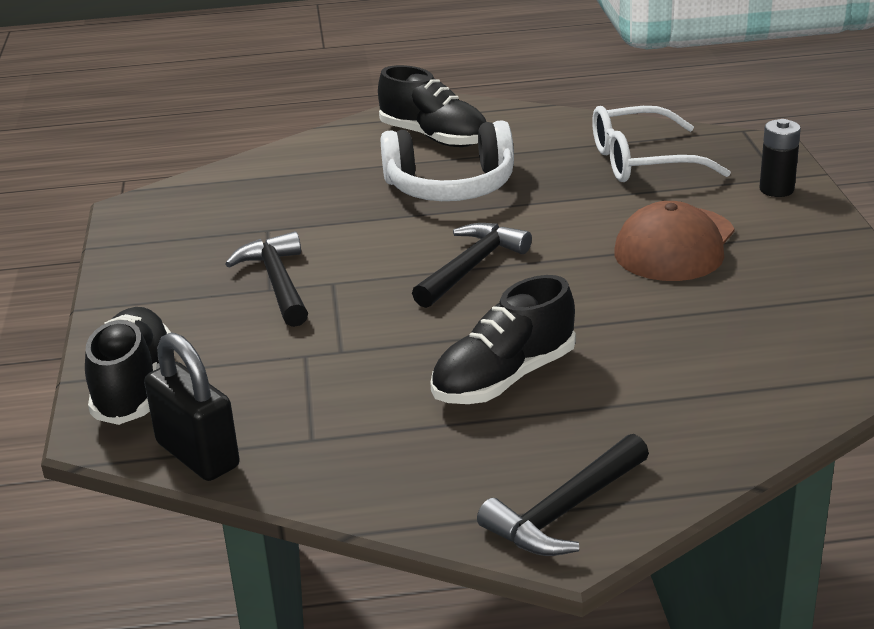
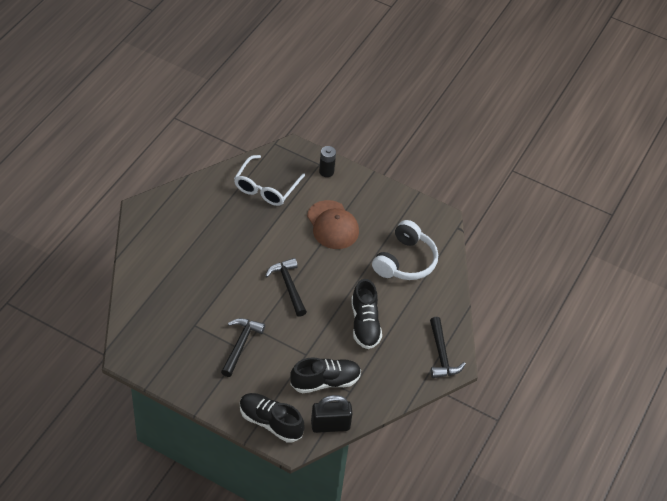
camera: 60 degrees left, 20 degrees up
black hammer [225,231,308,327] -> black hammer turned 90 degrees clockwise [221,318,265,377]
black shoe [378,65,486,147] -> black shoe moved to [290,357,361,393]
white headphones [381,120,514,201] -> white headphones moved to [372,220,438,280]

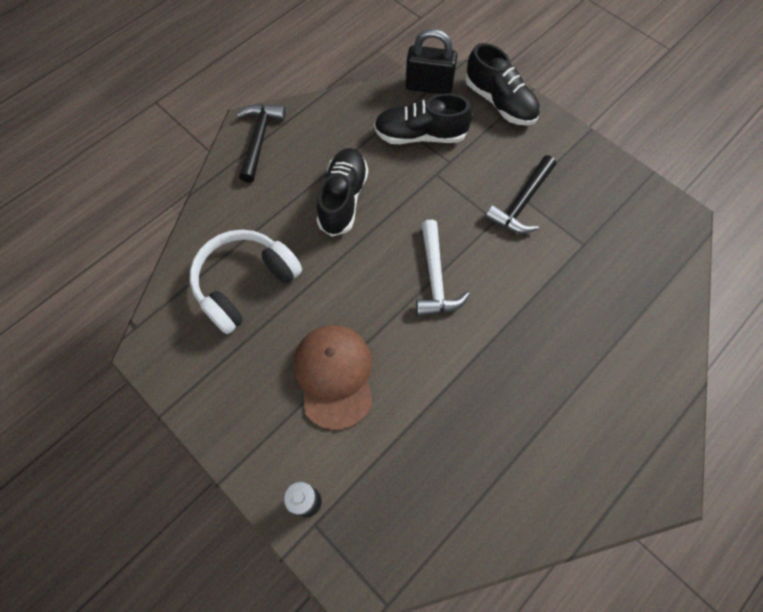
camera: 160 degrees left, 15 degrees up
white glasses [234,155,305,206] -> none
black hammer [265,258,307,317] -> white hammer [416,220,470,316]

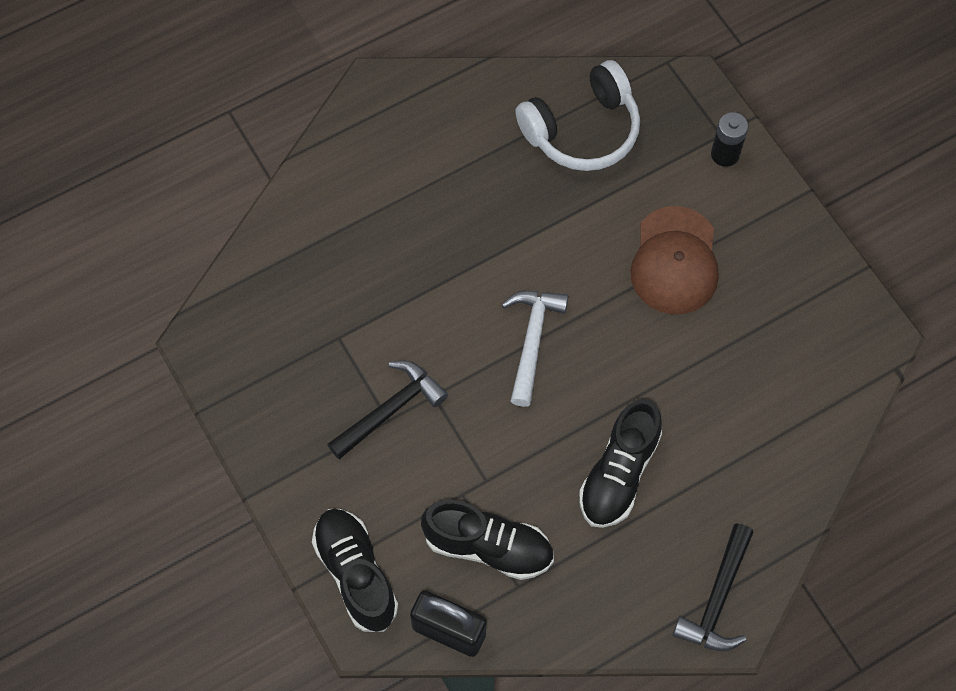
camera: 165 degrees left, 0 degrees up
white headphones [190,230,302,334] -> white headphones moved to [515,60,640,171]

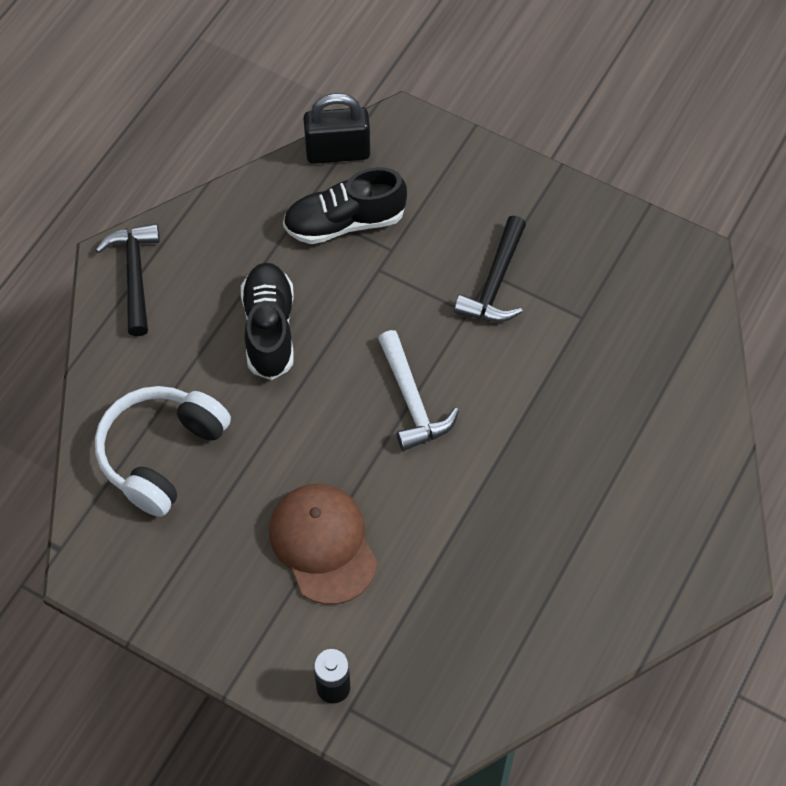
camera: 150 degrees right, 5 degrees down
black shoe [312,509,398,632] -> none
white headphones [515,60,640,171] -> white headphones moved to [95,386,231,517]

